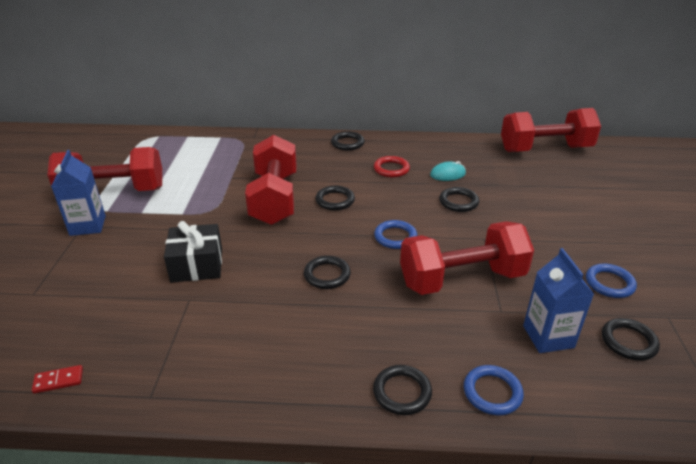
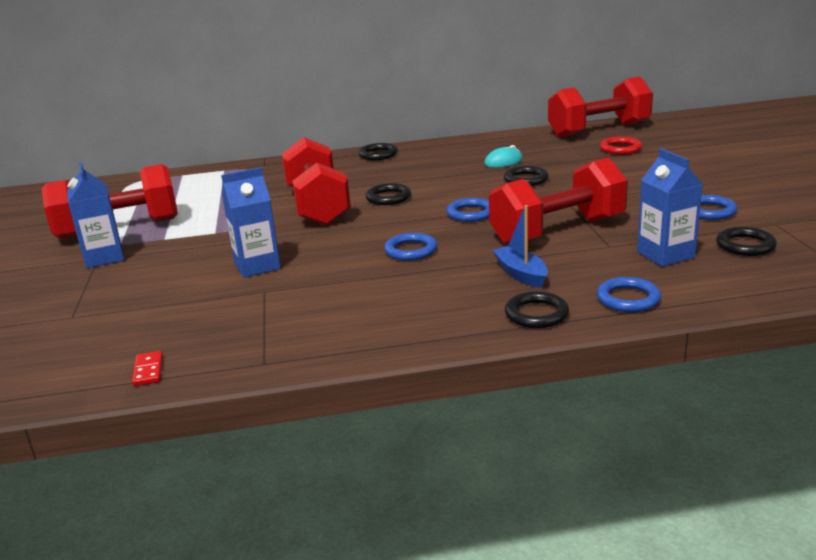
camera: 10 degrees left, 10 degrees down
red domino [32,365,83,394] -> red domino turned 75 degrees counterclockwise [132,351,163,386]
black gift [164,221,222,283] -> blue carton [221,167,281,278]
black ring [304,256,351,289] -> blue ring [384,233,437,261]
red ring [374,156,410,177] -> red ring moved to [600,137,642,155]
none -> blue boat [492,205,548,288]

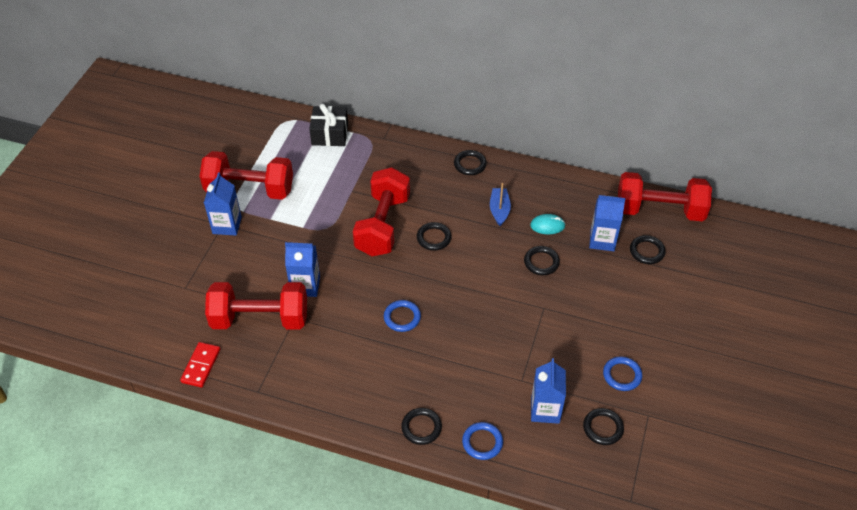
camera: 25 degrees right, 25 degrees up
red domino [132,351,163,386] -> red domino [180,342,220,388], size x1.57
blue ring [446,198,489,222] -> none
red dumbbell [489,158,628,246] -> red dumbbell moved to [205,282,307,329]
blue boat [492,205,548,288] -> blue boat moved to [490,183,511,226]
red ring [600,137,642,155] -> black ring [630,235,666,264]
none -> black gift [309,104,348,146]
none -> blue carton [589,195,626,251]

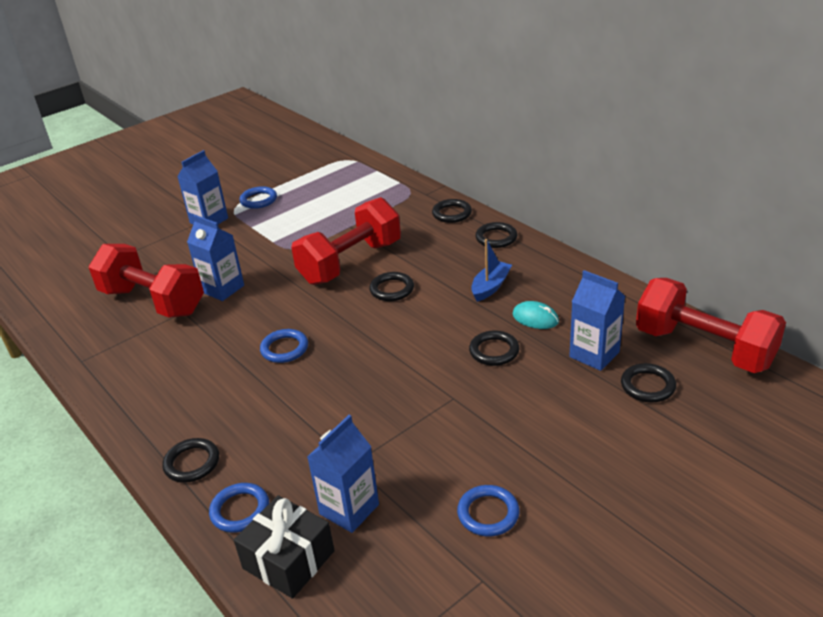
camera: 35 degrees right, 15 degrees down
red domino [180,342,220,388] -> none
red dumbbell [199,151,293,200] -> blue ring [240,186,277,209]
black gift [309,104,348,146] -> black gift moved to [234,495,335,599]
black ring [583,408,624,445] -> black ring moved to [432,199,472,223]

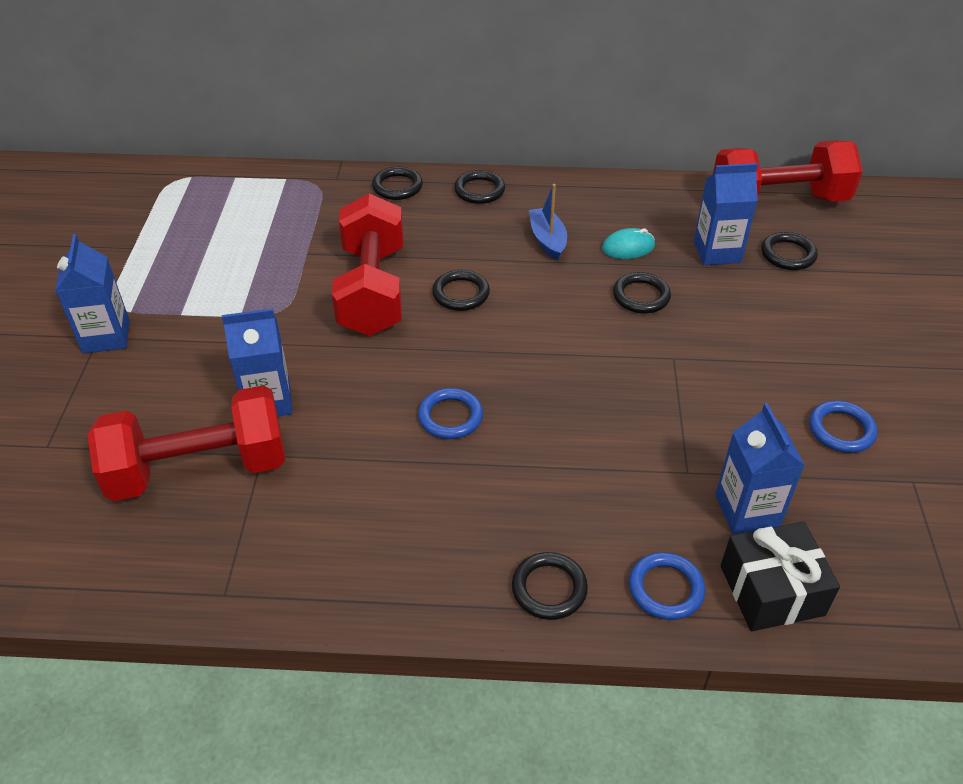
camera: 50 degrees left, 10 degrees up
blue ring [240,186,277,209] -> none

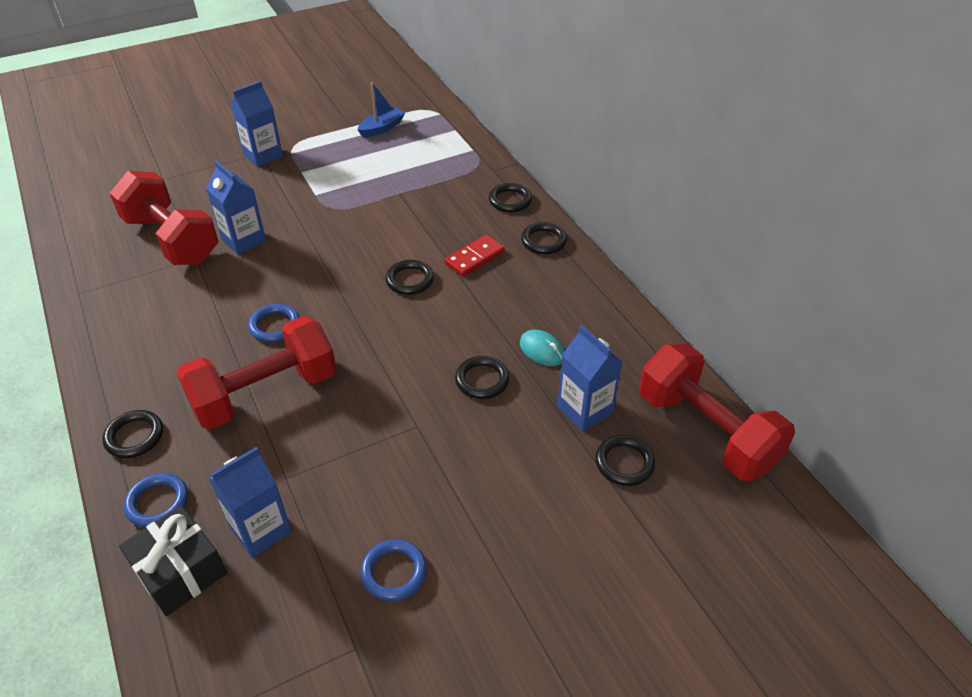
camera: 60 degrees right, 0 degrees up
red dumbbell [332,193,403,336] -> red dumbbell moved to [177,316,337,430]
blue boat [529,184,567,261] -> blue boat moved to [358,82,405,138]
none -> red domino [444,235,505,277]

